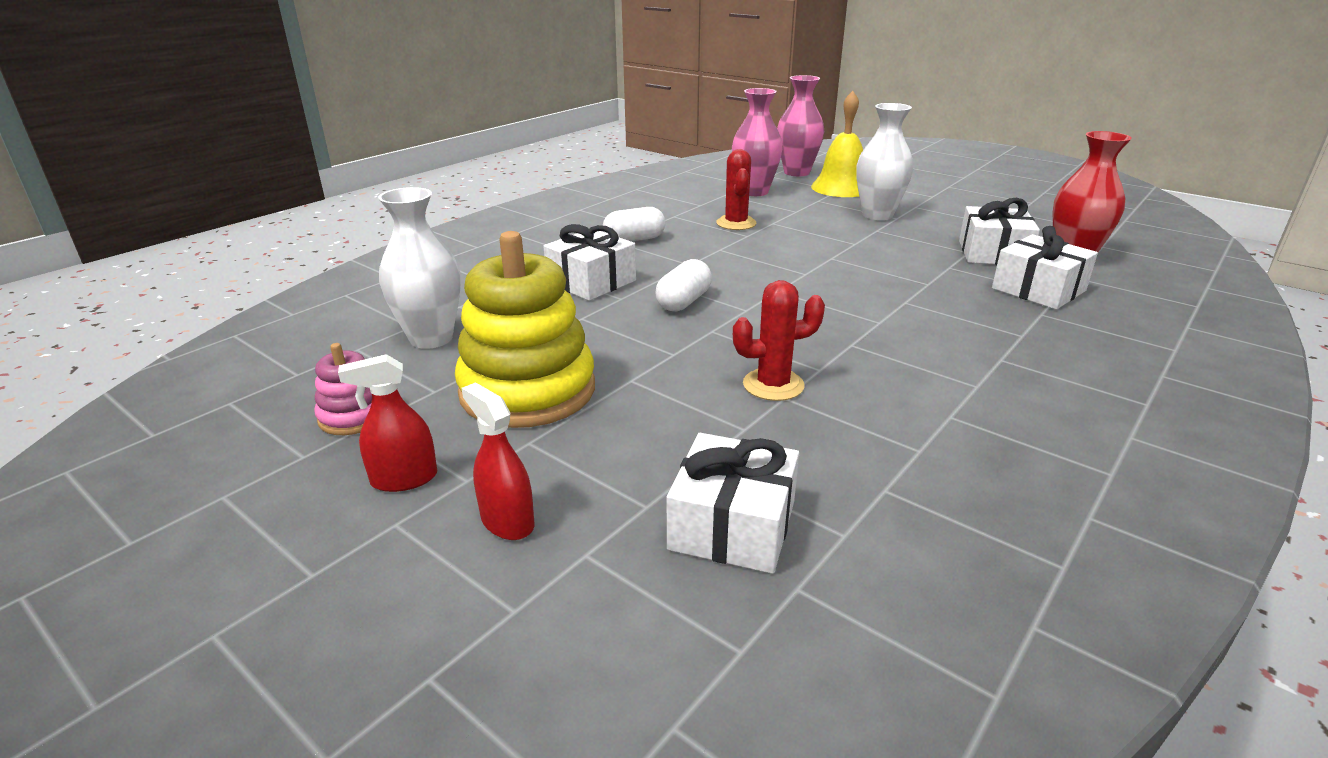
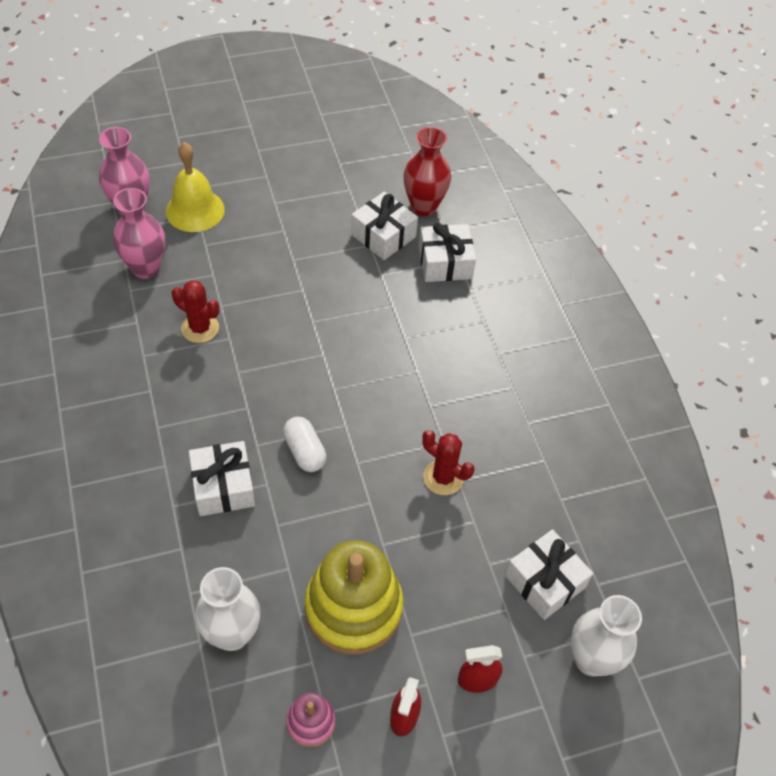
camera: 60 degrees left, 25 degrees up
white capsule [603,207,666,242] -> none
red cactus [733,280,825,401] -> red cactus turned 75 degrees counterclockwise [422,430,474,495]
white vase [856,103,913,220] -> white vase moved to [571,595,642,676]

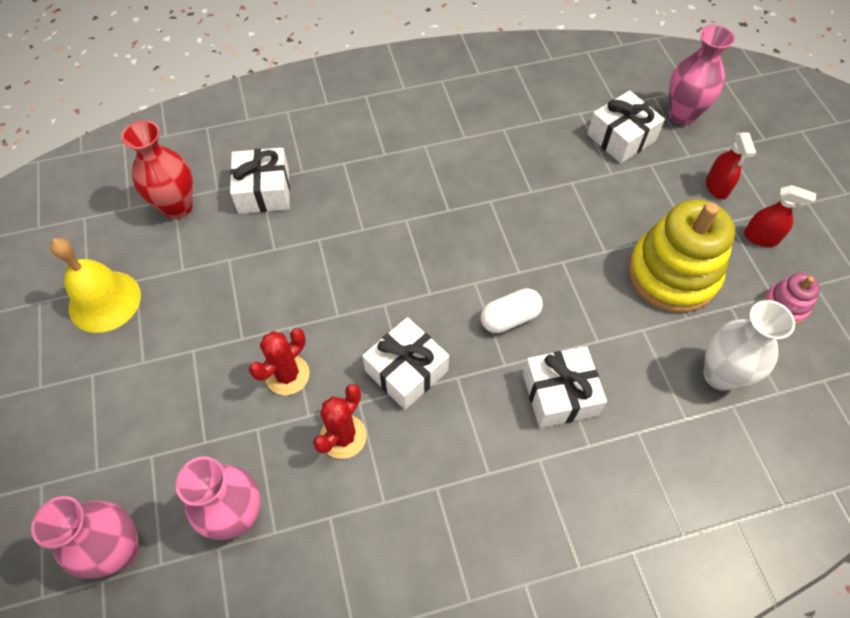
camera: 85 degrees left, 5 degrees up
yellow bell [166,142,224,232] -> yellow bell moved to [50,238,141,333]
white gift [351,192,418,260] -> white gift moved to [362,317,449,410]
red cactus [422,430,474,495] -> red cactus moved to [249,328,310,395]
white vase [571,595,642,676] -> pink vase [669,25,735,125]

